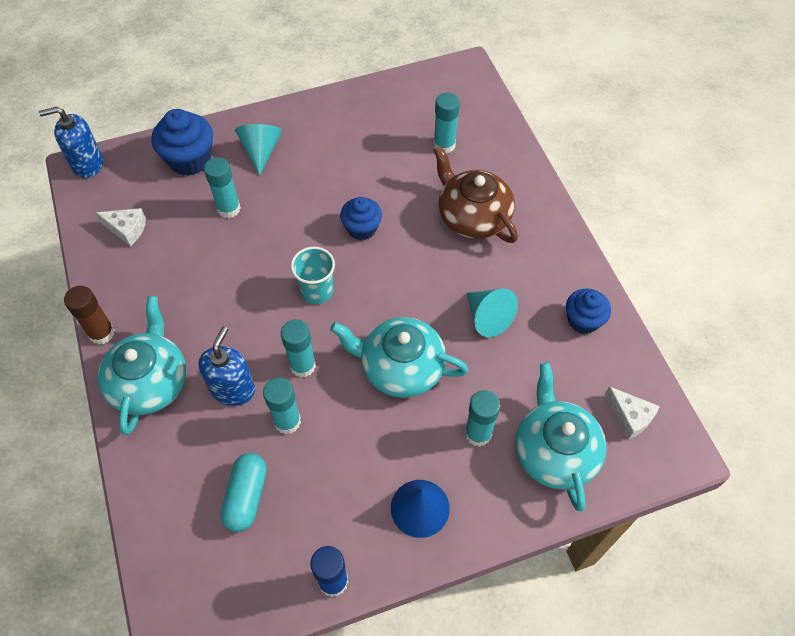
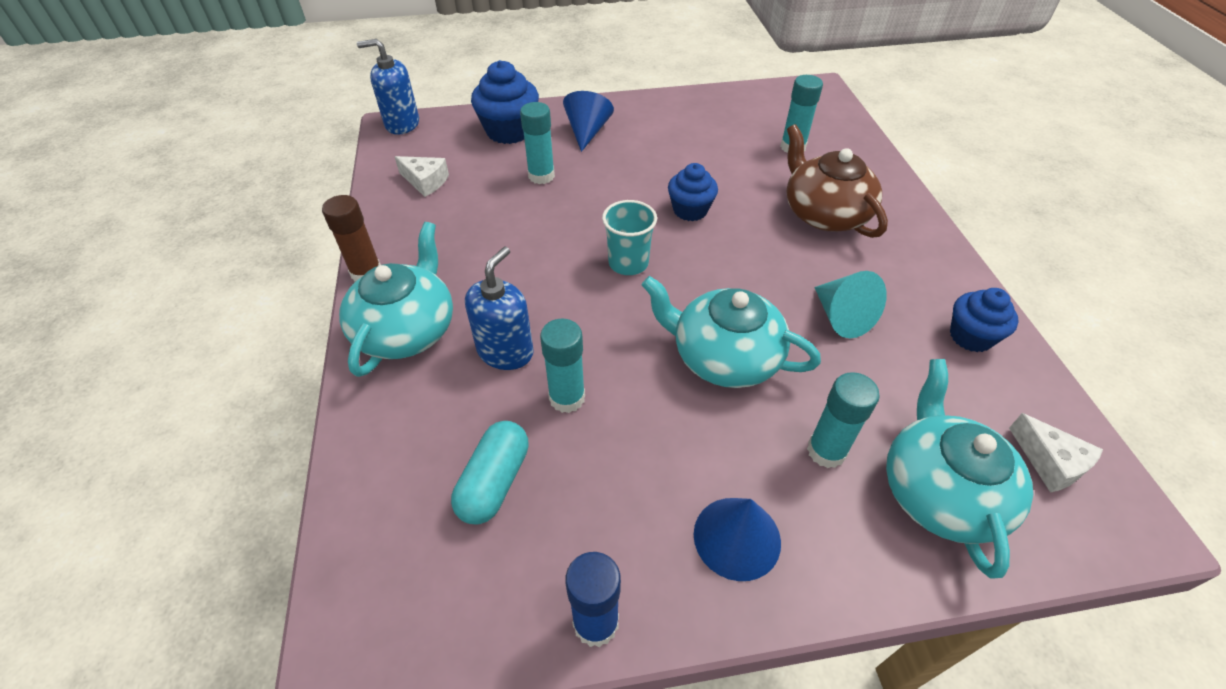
camera: 10 degrees right, 10 degrees down
turquoise cone [235,124,282,176] -> blue cone [563,91,614,152]
turquoise glue stick [281,319,316,377] -> none

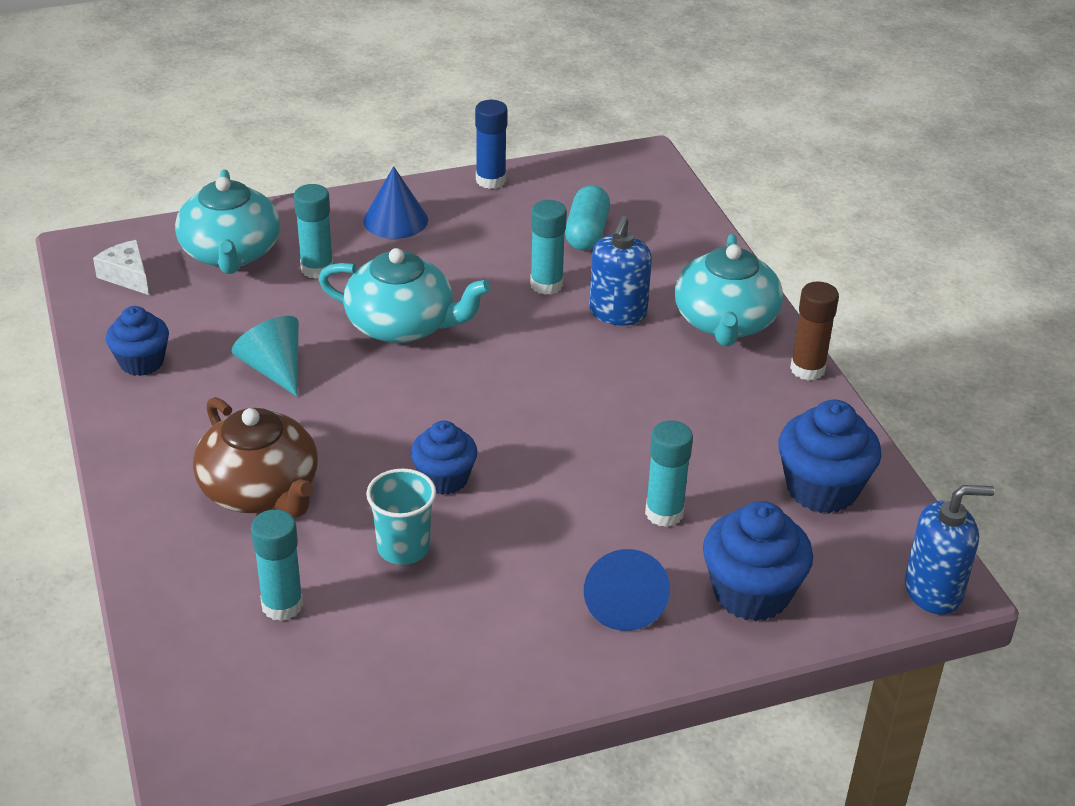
camera: 170 degrees right, 10 degrees down
white cheese [395,156,449,197] -> blue cupcake [778,399,881,513]
turquoise cup [602,200,657,275] -> turquoise cup moved to [366,468,436,565]

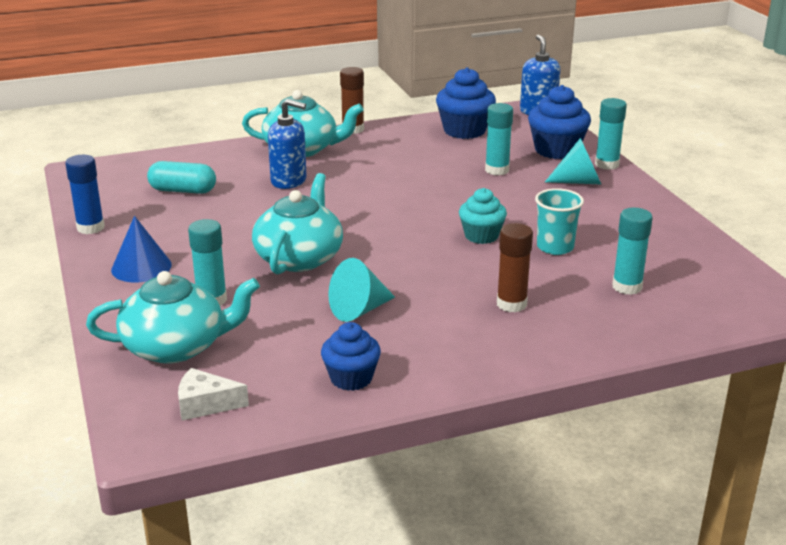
camera: 90 degrees left, 10 degrees down
white cheese [93,240,149,295] -> white cheese turned 45 degrees clockwise [178,368,249,421]
brown teapot [193,397,318,518] -> brown glue stick [497,223,533,313]
blue cupcake [410,420,478,495] -> turquoise cupcake [459,188,507,244]
turquoise glue stick [530,200,567,295] -> turquoise glue stick moved to [595,98,627,170]
blue cone [584,549,670,631] -> turquoise cone [545,138,602,185]

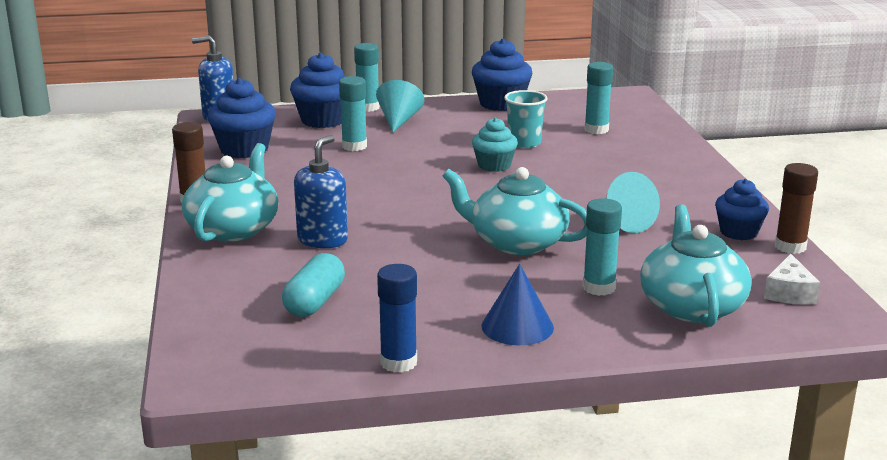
camera: 80 degrees left, 5 degrees down
brown glue stick [497,223,533,313] -> brown glue stick moved to [775,163,818,254]
none -> blue cupcake [472,38,533,111]

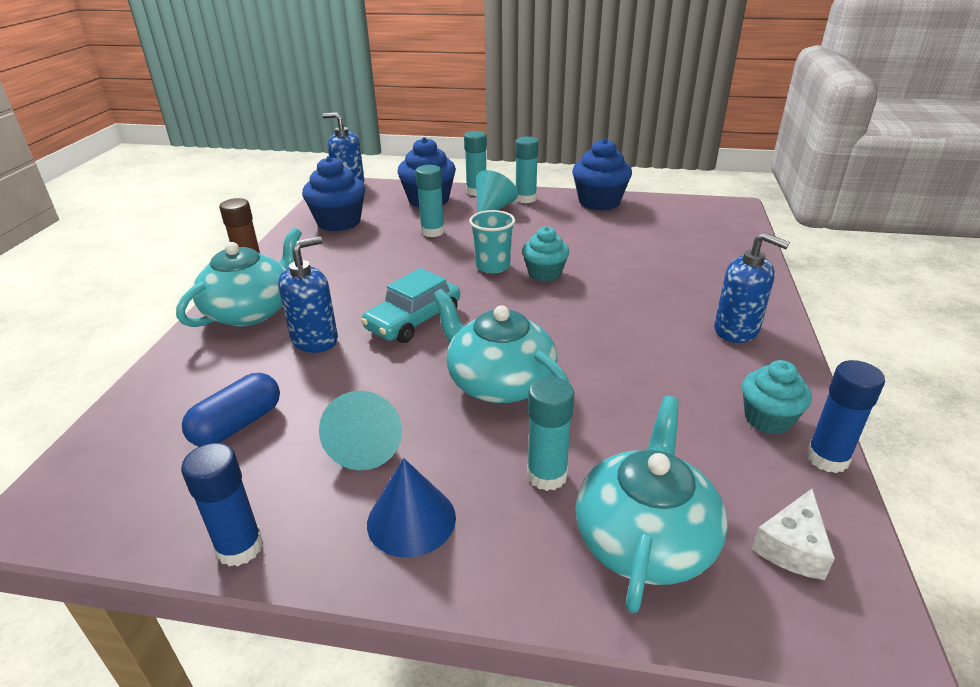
camera: 20 degrees right, 10 degrees up
turquoise capsule [282,253,345,317] -> blue capsule [182,373,280,446]
turquoise cup [504,90,548,148] -> turquoise cup moved to [469,210,515,273]
turquoise glue stick [584,62,613,134] -> turquoise glue stick moved to [515,136,539,203]
turquoise cone [606,172,660,233] -> turquoise cone moved to [319,391,402,470]
blue cupcake [715,179,769,240] -> turquoise cupcake [742,360,812,434]
brown glue stick [775,163,818,254] -> blue glue stick [806,360,885,473]
none -> turquoise car [361,268,460,343]
none -> blue soap dispenser [714,232,790,343]

